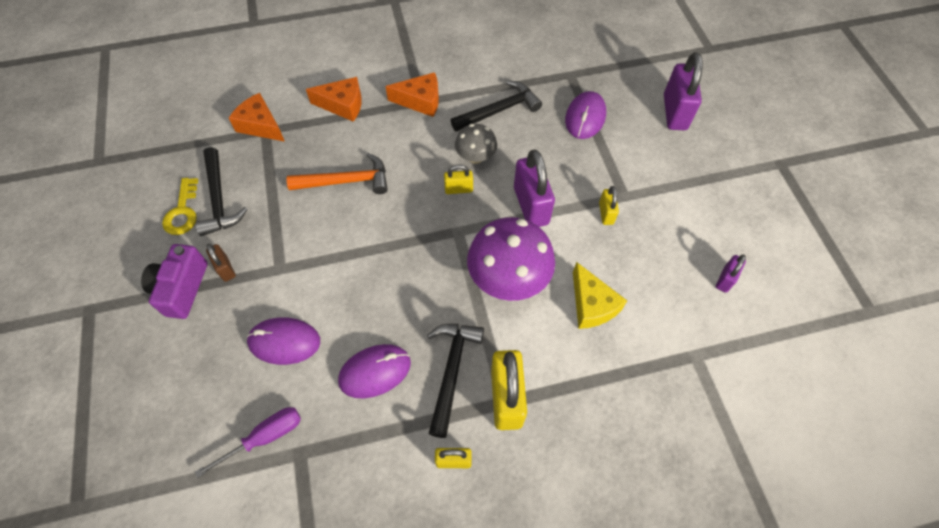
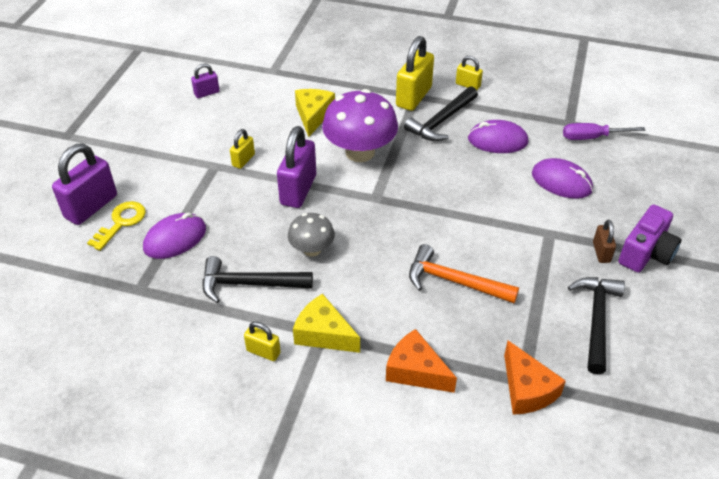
camera: 150 degrees left, 15 degrees down
yellow key [162,178,198,235] -> yellow key moved to [87,201,146,251]
orange cheese [385,72,439,117] -> yellow cheese [293,294,360,353]
yellow padlock [444,164,473,194] -> yellow padlock moved to [244,322,281,361]

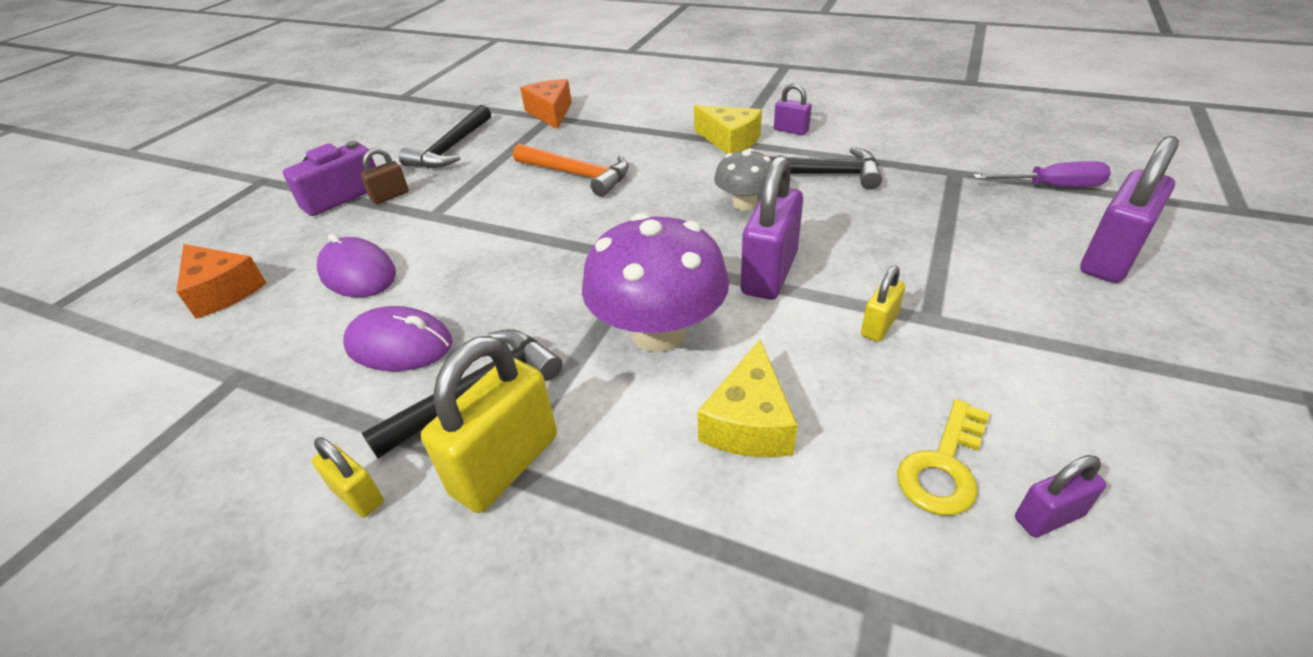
camera: 170 degrees left, 5 degrees down
yellow key [87,201,146,251] -> yellow key moved to [897,399,990,516]
purple mouse [143,212,206,259] -> none
yellow padlock [244,322,281,361] -> purple padlock [774,83,812,135]
orange cheese [386,329,457,393] -> orange cheese moved to [176,244,266,319]
purple screwdriver [563,123,646,140] -> purple screwdriver moved to [973,161,1111,187]
brown padlock [593,220,616,263] -> brown padlock turned 45 degrees clockwise [360,148,409,204]

